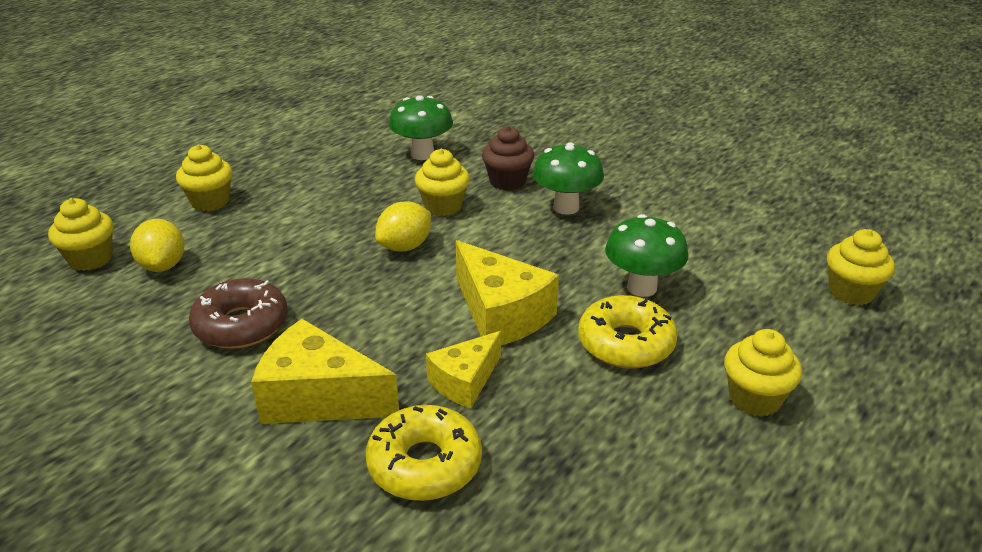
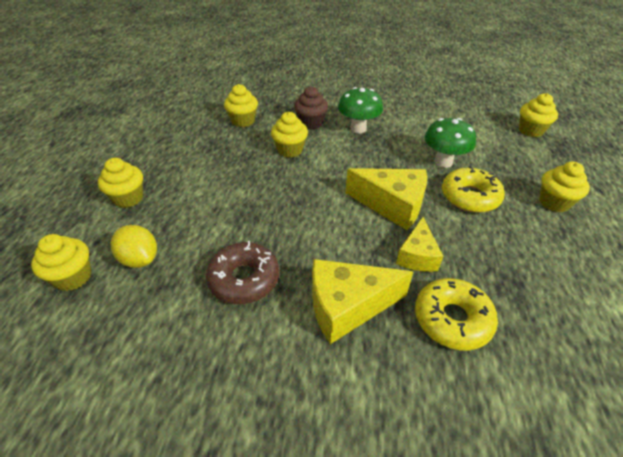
camera: 30 degrees left, 10 degrees up
yellow lemon [375,201,431,252] -> none
green mushroom [389,95,453,160] -> yellow cupcake [224,84,258,127]

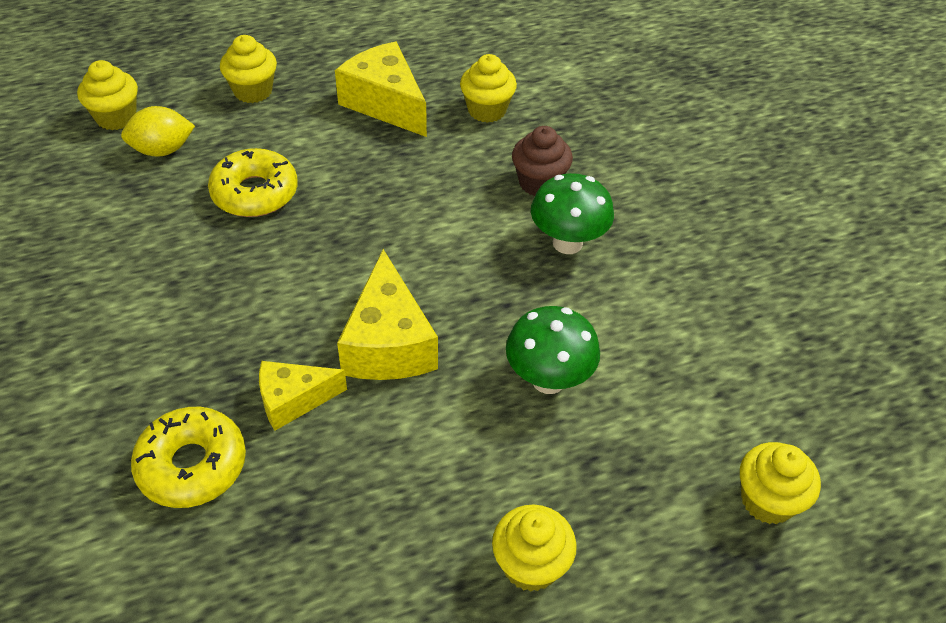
camera: 60 degrees right, 5 degrees up
yellow lemon [111,225,157,268] -> yellow lemon turned 60 degrees clockwise [121,106,195,156]
brown donut [206,241,279,304] -> none
yellow cupcake [271,112,308,157] -> none
yellow cheese [312,259,413,344] -> yellow cheese moved to [335,42,427,137]
yellow donut [442,166,505,213] -> yellow donut moved to [208,148,298,217]

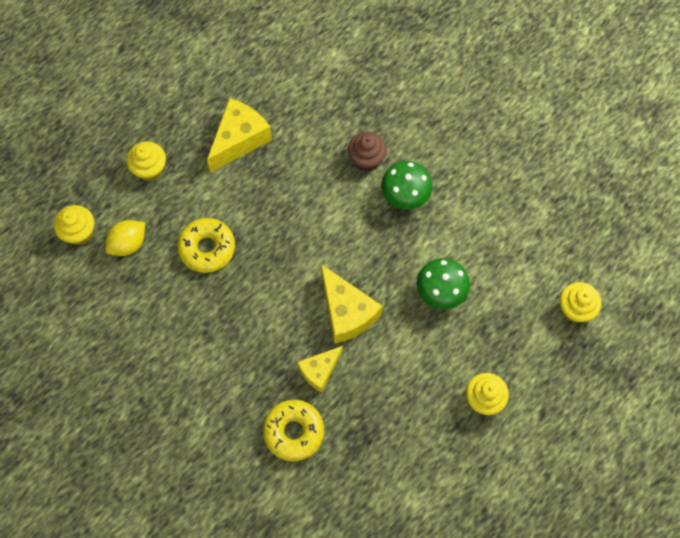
camera: 25 degrees left, 20 degrees up
yellow cheese [335,42,427,137] -> yellow cheese turned 105 degrees clockwise [207,98,272,172]
yellow cupcake [460,54,517,123] -> none

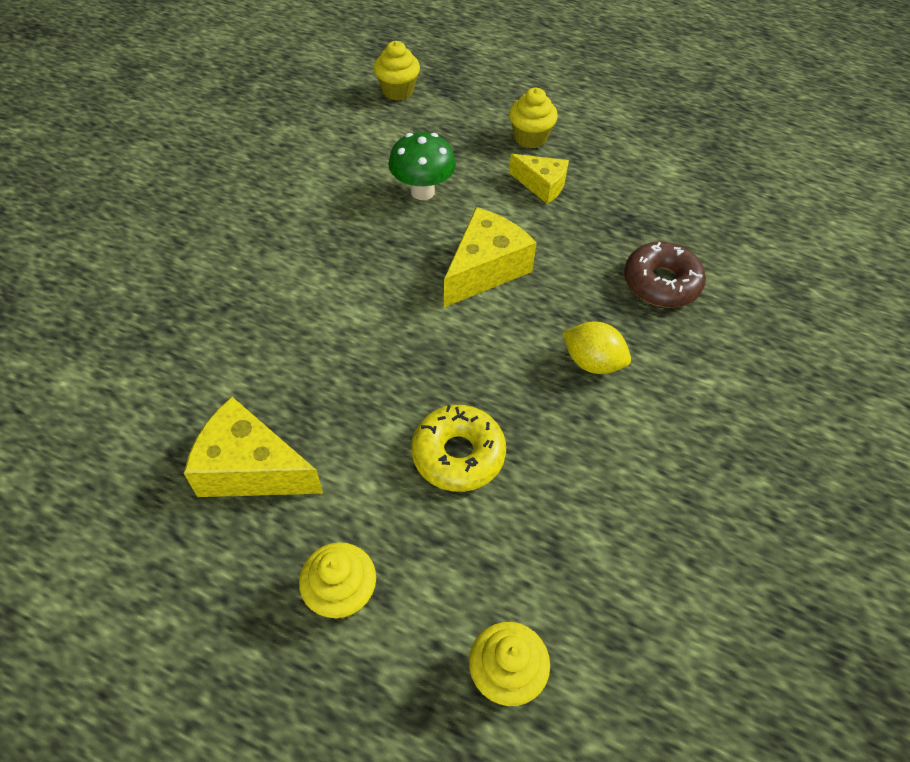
camera: 110 degrees left, 15 degrees down
yellow lemon [105,220,145,256] -> yellow lemon moved to [562,322,631,374]
yellow donut [263,400,324,461] -> brown donut [624,242,706,308]
yellow cheese [297,346,343,393] -> yellow cheese moved to [509,154,569,204]
brown cupcake [348,132,387,171] -> none
green mushroom [381,161,432,210] -> none

